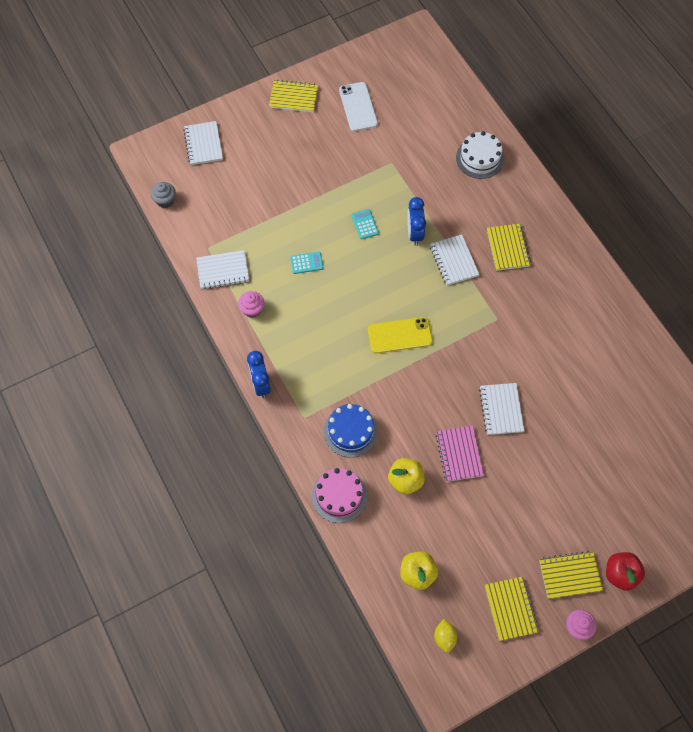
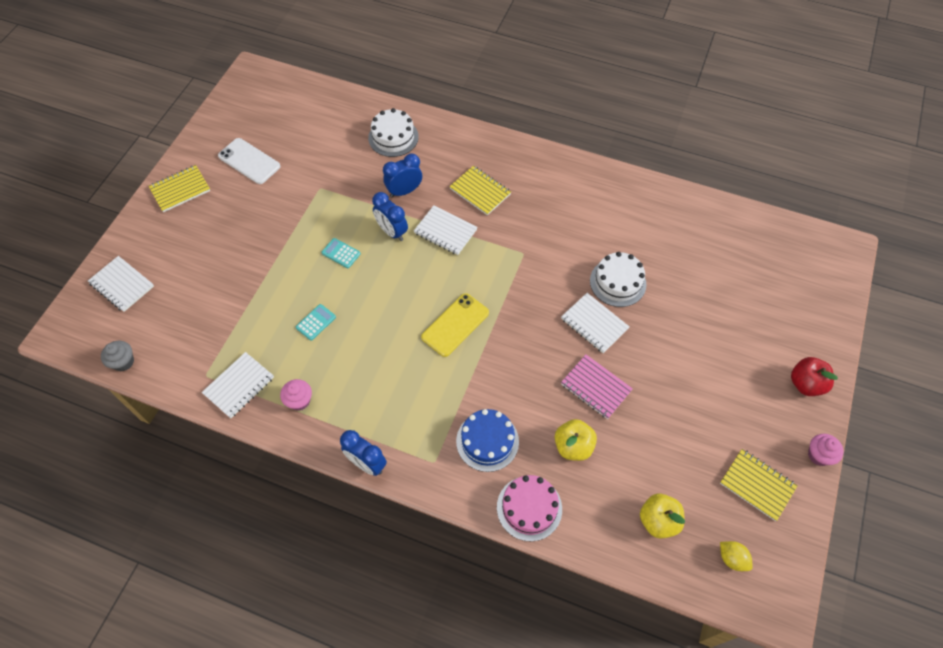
camera: 40 degrees left, 5 degrees down
yellow notebook [539,551,603,599] -> none
none -> blue clock [383,153,422,197]
none -> white cake [590,252,647,307]

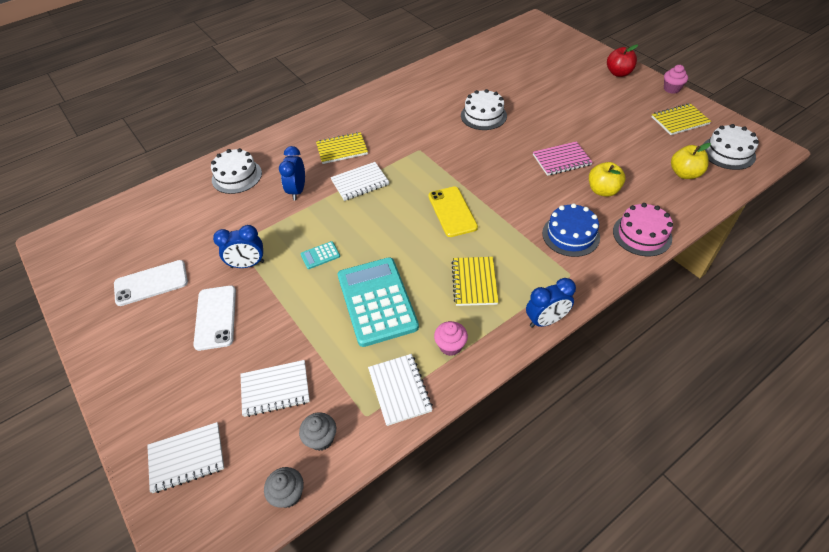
camera: 55 degrees left, 10 degrees down
yellow notebook [149,165,210,212] -> yellow notebook moved to [451,257,499,306]
turquoise calculator [296,304,336,341] -> turquoise calculator [338,257,419,347], size x2.50
blue clock [372,192,408,241] -> blue clock moved to [213,225,264,268]
white notebook [561,293,630,353] -> white notebook moved to [241,360,310,417]
yellow lemon [720,541,753,571] -> white cake [703,124,759,170]
none -> white phone [193,285,236,351]
none -> grey cupcake [299,412,336,451]

